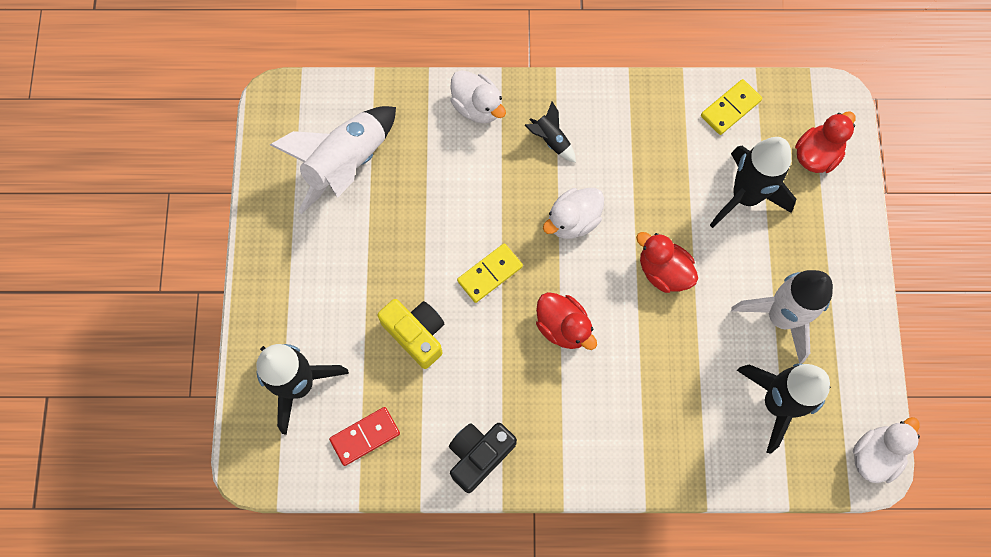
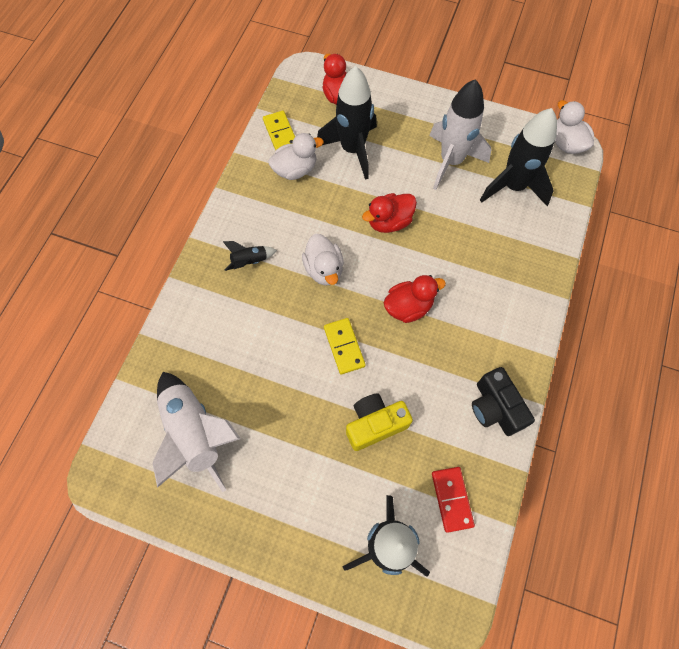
camera: 70 degrees left, 5 degrees down
white duck [450,70,506,124] -> white duck moved to [268,133,324,180]

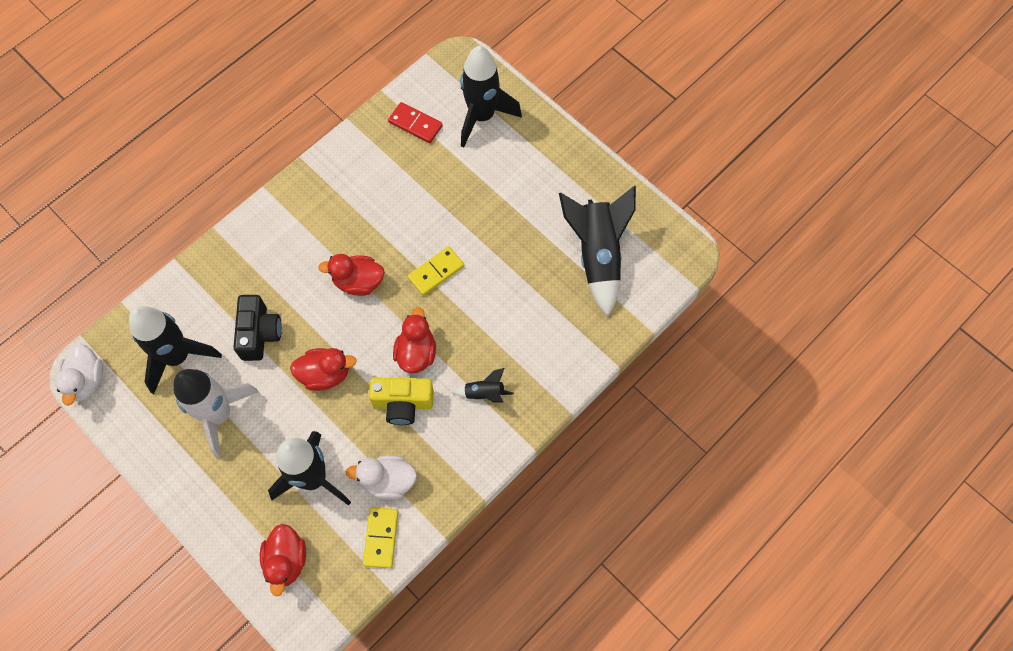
camera: 155 degrees left, 0 degrees up
white rocket [153,372,241,492] -> black rocket [559,185,636,316]
white duck [302,234,344,286] -> red duck [393,307,436,373]
yellow domino [324,318,366,375] -> yellow domino turned 45 degrees clockwise [408,246,464,296]
yellow camera [346,393,413,451] -> yellow camera moved to [369,377,434,425]
red domino [432,467,475,533] -> red domino turned 75 degrees counterclockwise [388,102,443,143]
black camera [472,367,535,436] -> black camera moved to [233,295,282,361]

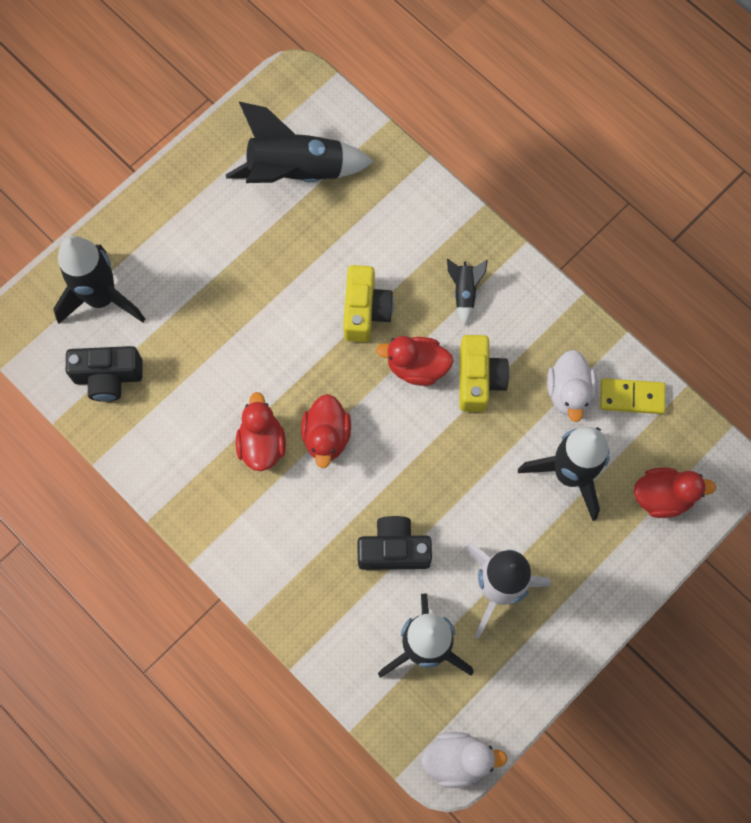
camera: 90 degrees left, 5 degrees up
red duck [290,348,357,391] -> red duck moved to [236,392,286,471]
red domino [388,102,443,143] -> black camera [66,346,143,402]
yellow domino [408,246,464,296] -> none
none -> yellow camera [343,265,394,342]

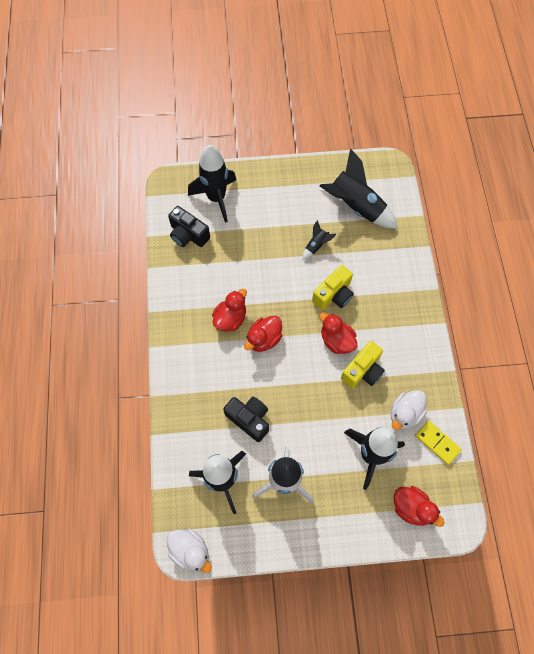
camera: 40 degrees right, 5 degrees down
black rocket [447,259,487,326] -> black rocket moved to [302,220,336,260]

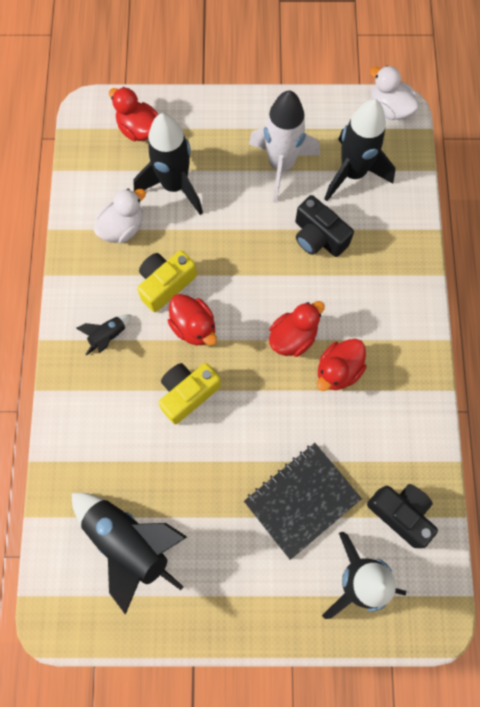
camera: 175 degrees left, 5 degrees up
black rocket [302,220,336,260] -> black rocket moved to [76,314,132,356]
yellow domino [415,421,462,465] -> none
none -> black notebook [244,443,362,560]

